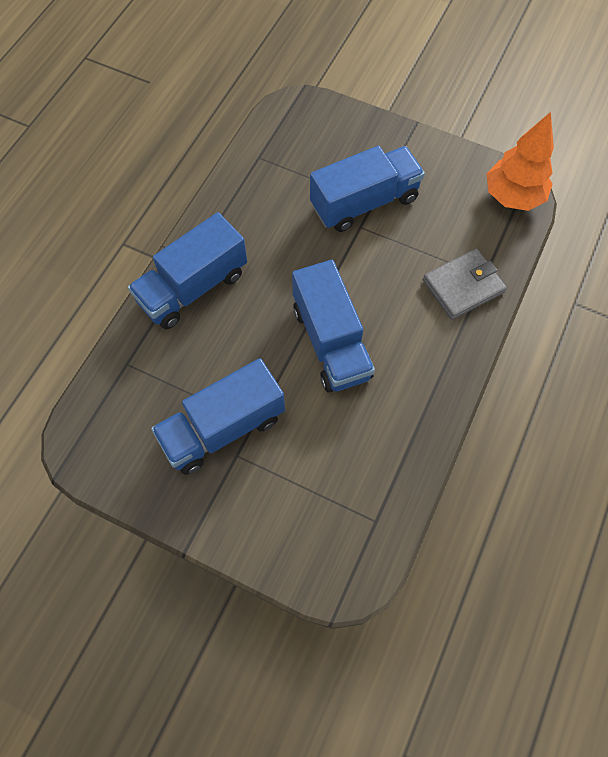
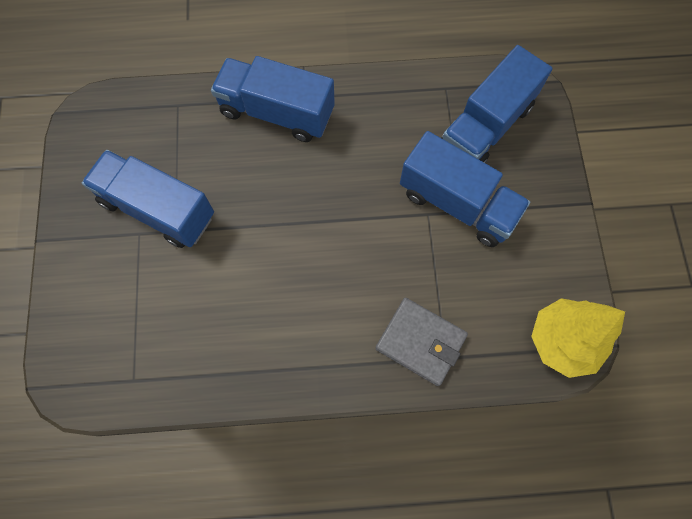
camera: 60 degrees right, 5 degrees up
blue truck [292,260,375,393] -> blue truck moved to [441,45,553,163]
orange tree [486,112,554,211] -> yellow tree [531,298,625,378]

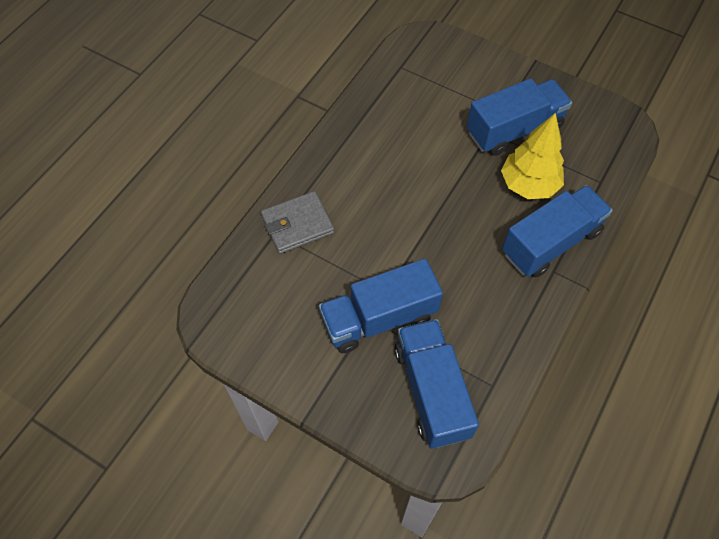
camera: 125 degrees right, 10 degrees down
yellow tree [531,298,625,378] -> yellow tree moved to [501,113,564,199]

